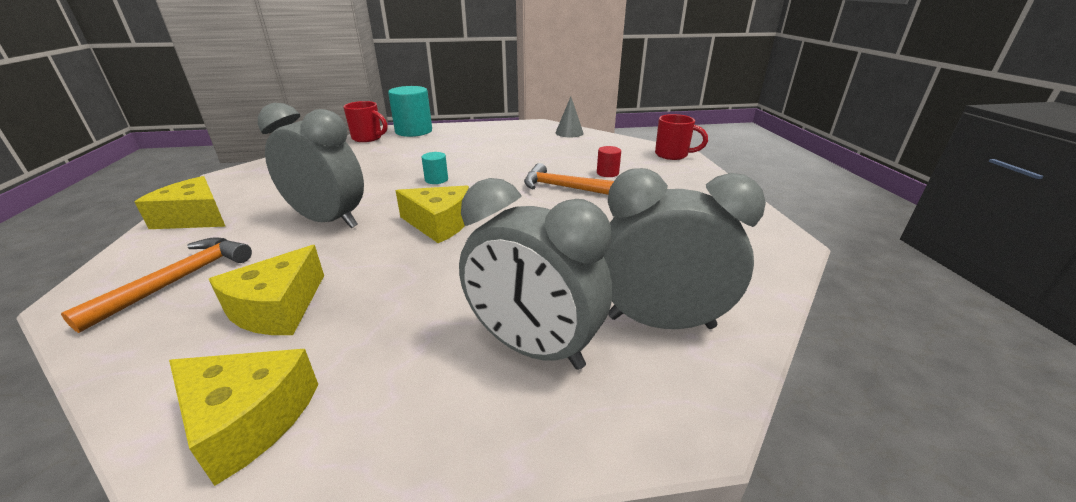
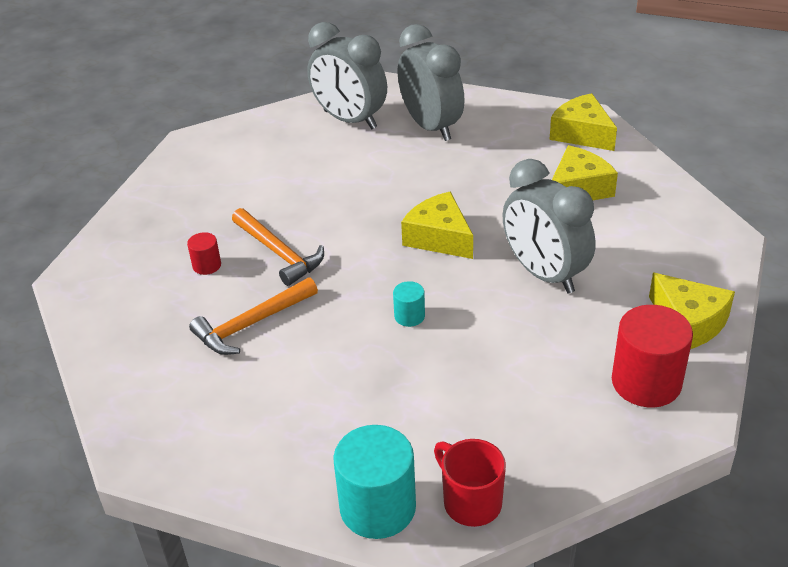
camera: 150 degrees left, 10 degrees up
orange hammer [61,237,252,333] -> orange hammer moved to [189,277,318,355]
grey cone [555,97,584,137] -> none
red mug [655,114,708,160] -> none
none -> red cylinder [612,305,693,407]

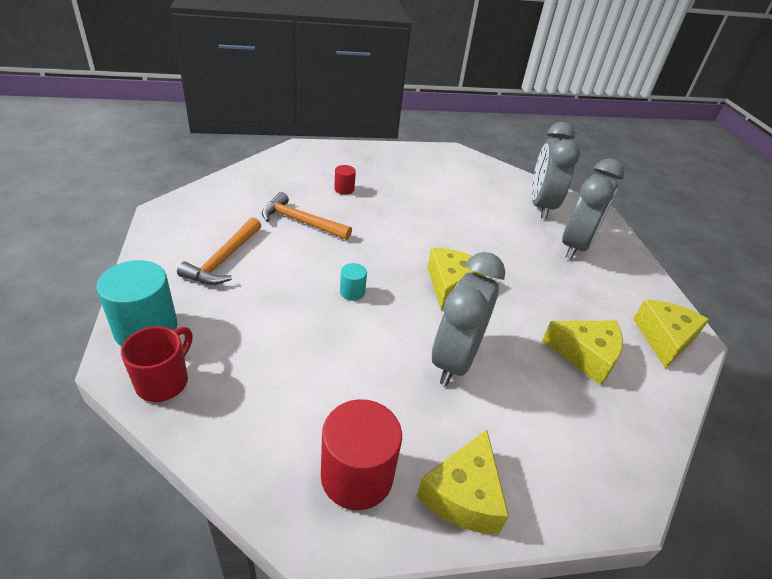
camera: 55 degrees right, 0 degrees up
orange hammer [232,208,324,286] -> orange hammer moved to [177,217,262,285]

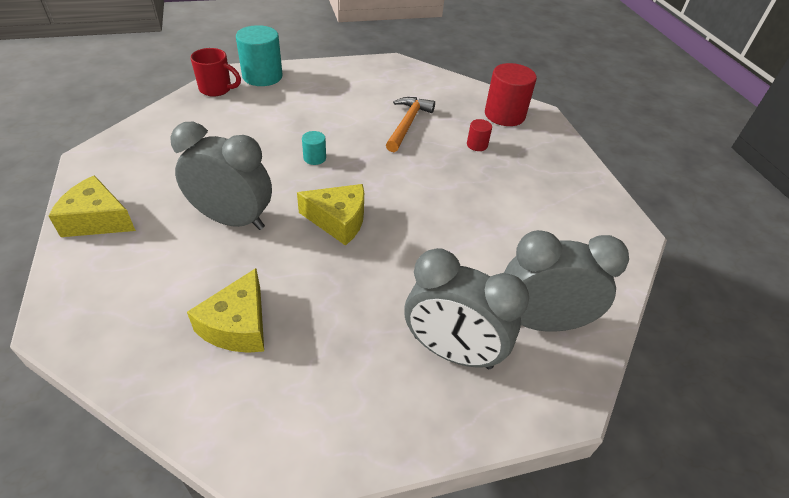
camera: 85 degrees right, 5 degrees up
orange hammer [177,217,262,285] -> none
red cylinder [321,399,402,510] -> red cylinder moved to [485,63,537,126]
yellow cheese [633,300,709,369] -> none

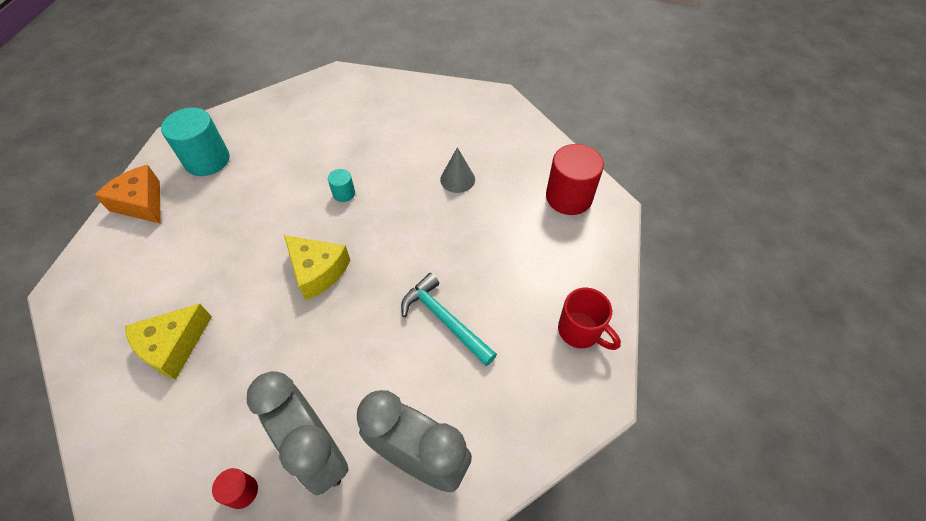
camera: 30 degrees right, 10 degrees up
yellow cheese [49,175,136,237] -> orange cheese [94,165,161,224]
grey clock [170,122,272,230] -> none
red mug [190,48,241,97] -> red mug moved to [558,288,621,350]
turquoise cylinder [236,25,283,86] -> turquoise cylinder moved to [161,108,229,176]
orange hammer [386,97,435,152] -> grey cone [440,147,475,193]
red cylinder [467,119,492,151] -> red cylinder moved to [212,468,258,509]
none -> turquoise hammer [401,273,497,366]

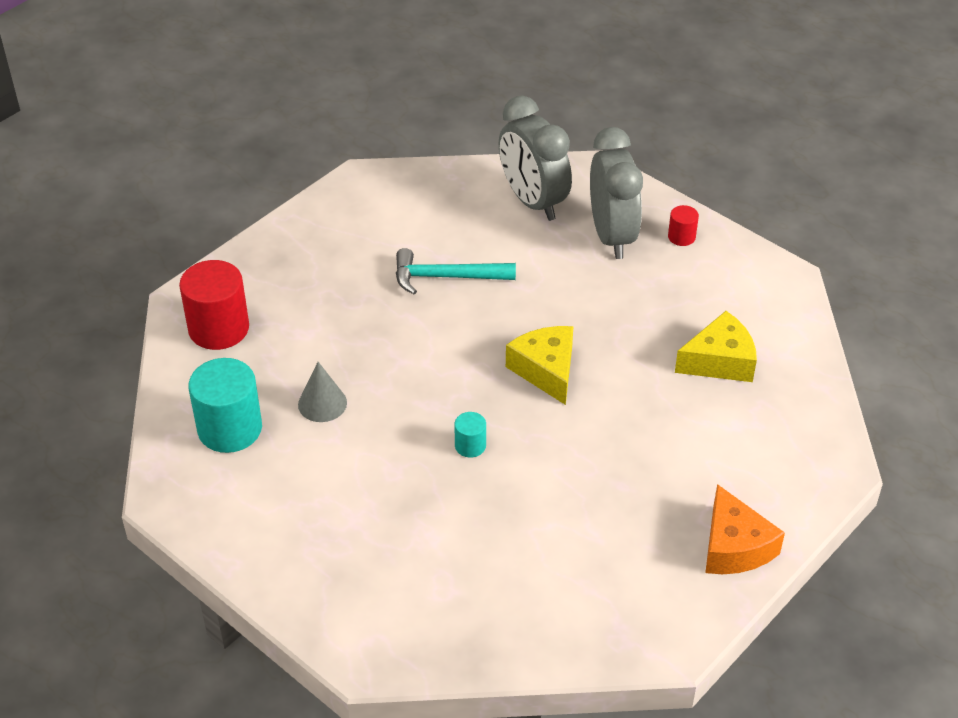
camera: 150 degrees left, 10 degrees down
turquoise cylinder [161,108,229,176] -> turquoise cylinder moved to [188,358,262,453]
turquoise hammer [401,273,497,366] -> turquoise hammer turned 105 degrees clockwise [396,248,516,294]
red mug [558,288,621,350] -> none

